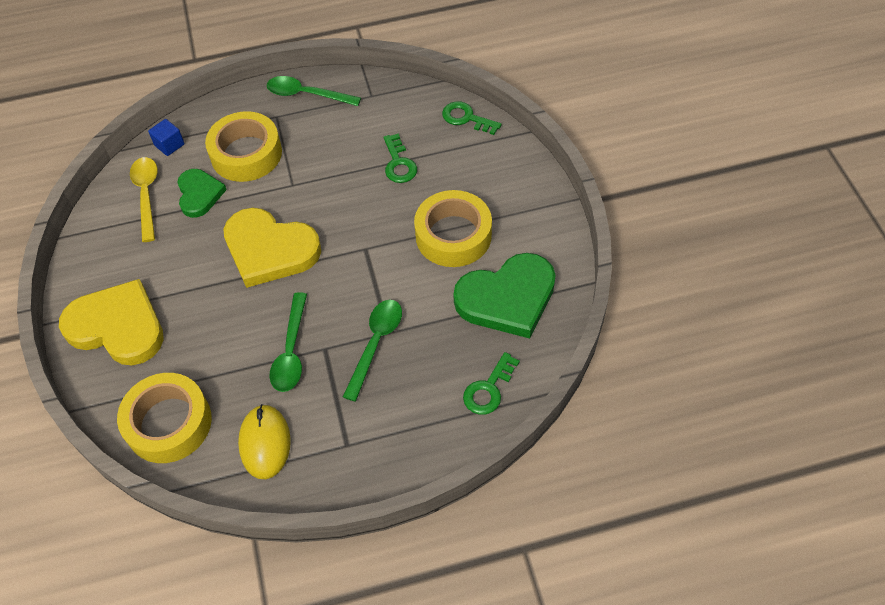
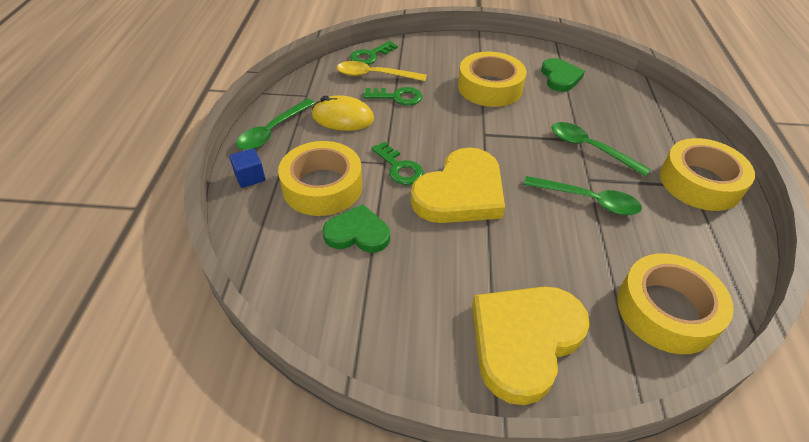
camera: 75 degrees left, 10 degrees down
yellow spoon [130,157,158,242] -> yellow spoon moved to [337,61,427,81]
blue cube [148,119,184,156] -> blue cube moved to [230,148,265,188]
yellow mouse [238,404,291,479] -> yellow mouse moved to [312,95,374,131]
green heart [453,253,556,339] -> green heart [541,58,585,92], size x0.58
green key [463,352,520,415] -> green key moved to [371,142,424,185]
none -> yellow tape [660,138,755,211]

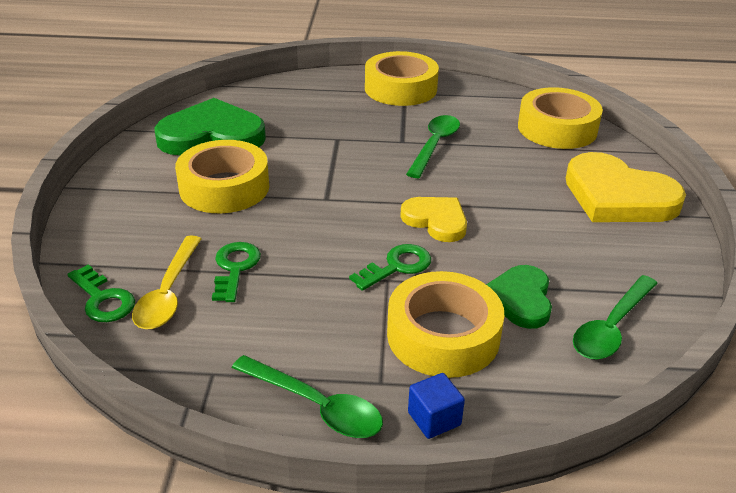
camera: 90 degrees left, 10 degrees down
yellow mouse [312,95,374,131] -> none
yellow heart [411,147,505,223] -> yellow heart [400,197,467,242], size x0.58
green heart [541,58,585,92] -> green heart [154,98,266,155], size x1.71
green spoon [552,122,651,177] -> green spoon moved to [573,275,658,359]

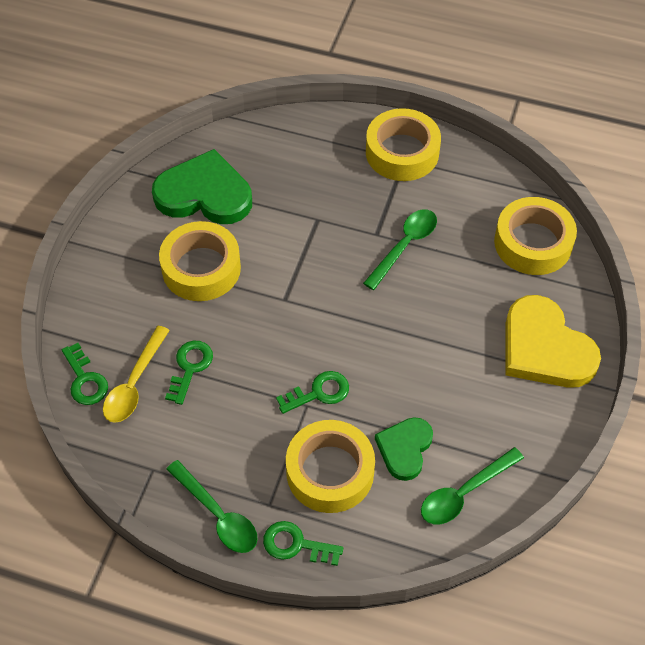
camera: 15 degrees right, 20 degrees up
yellow heart [400,197,467,242] -> none
blue cube [408,373,465,439] -> green key [263,521,343,566]

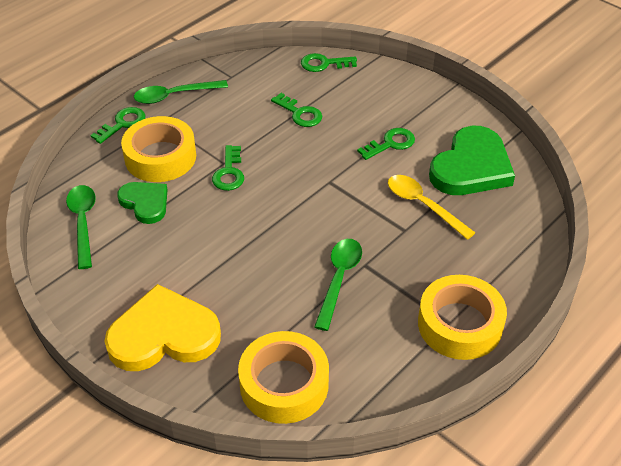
camera: 115 degrees right, 10 degrees down
yellow spoon [103,326,170,423] -> yellow spoon moved to [388,175,475,240]
yellow tape [159,221,241,301] -> green key [357,128,415,160]
green spoon [363,209,437,290] -> green spoon turned 135 degrees counterclockwise [314,239,362,331]

